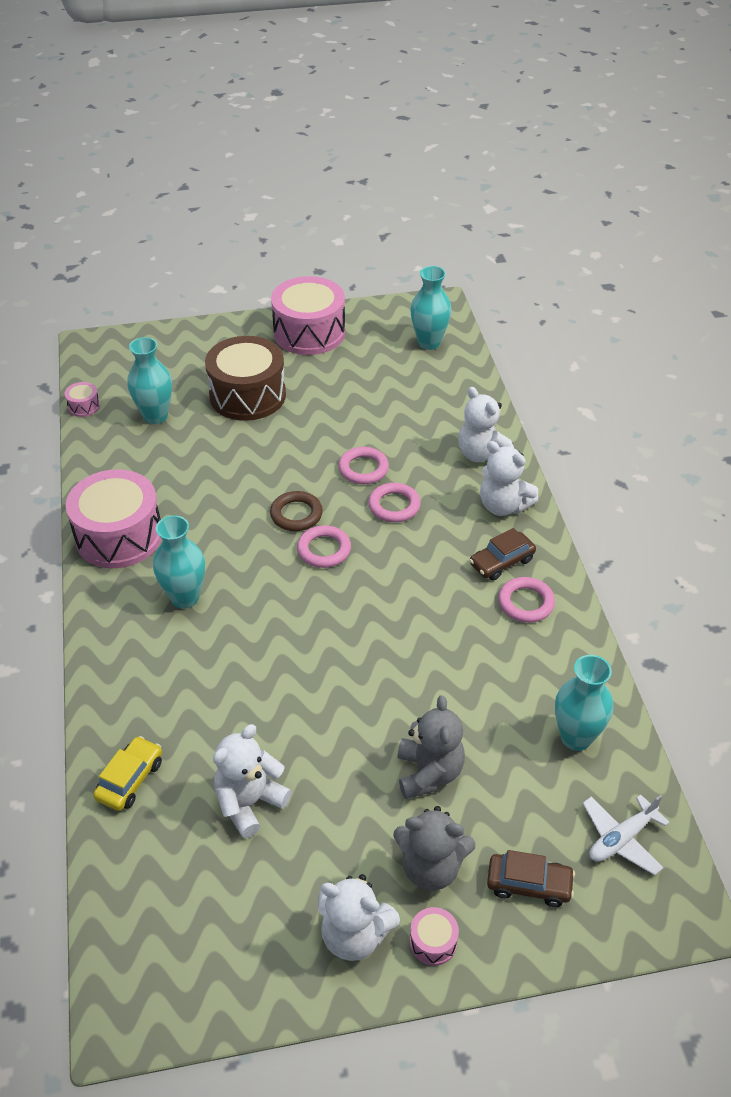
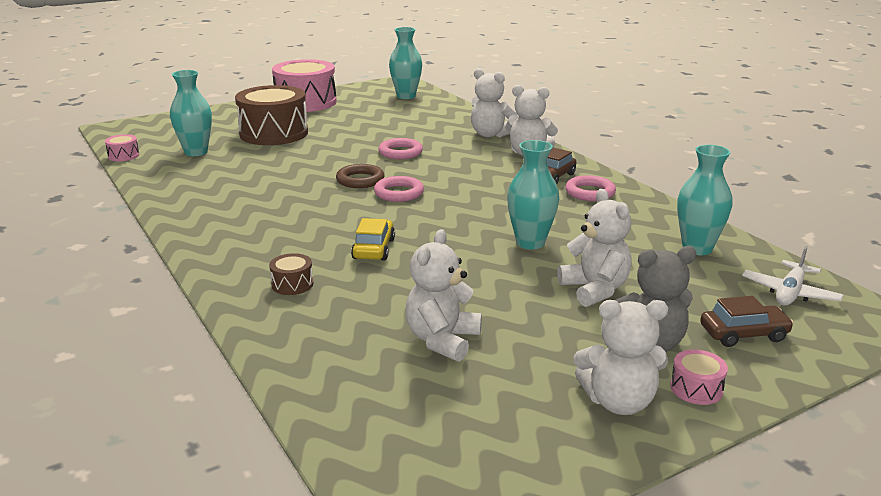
camera: 20 degrees left, 20 degrees down
pink drum [66,469,162,568] -> none
yellow car [93,736,162,811] -> yellow car moved to [351,218,395,261]
turquoise vase [153,515,205,609] -> turquoise vase moved to [507,140,559,250]
pink ring [368,483,421,522] -> none
grey teddy bear [397,695,465,799] -> white teddy bear [558,189,632,307]
none -> brown drum [269,253,313,295]

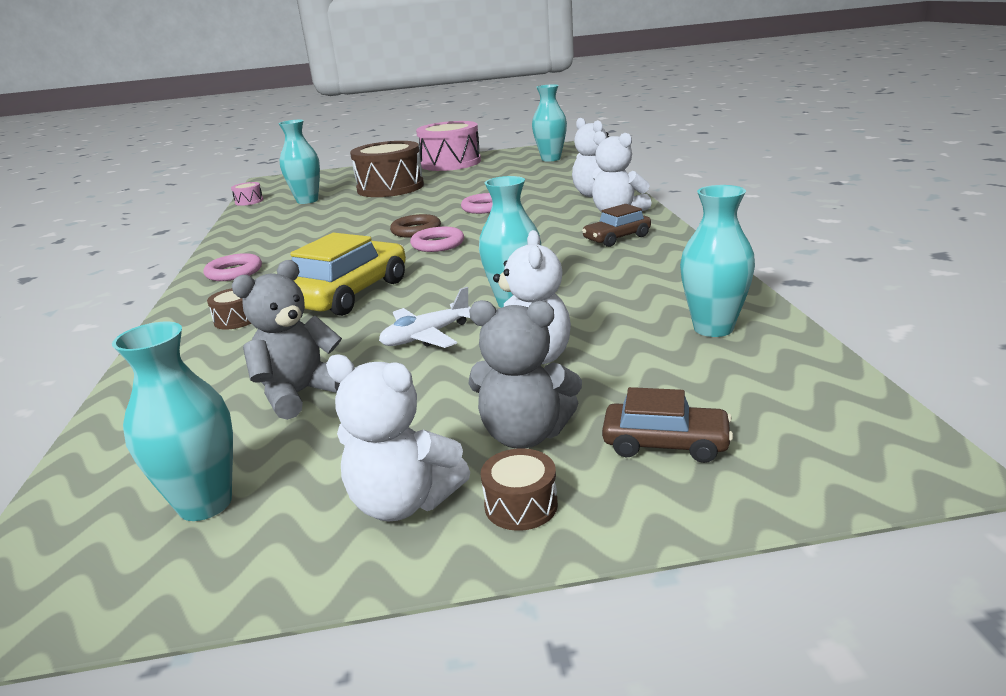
camera: 25 degrees right, 0 degrees up
yellow car [351,218,395,261] -> yellow car [290,233,406,316], size x1.77
white teddy bear [406,229,482,362] -> grey teddy bear [232,260,342,420]
pink ring [565,175,616,201] -> pink ring moved to [204,253,262,281]
pink drum [670,349,728,405] -> brown drum [481,448,558,531]
white plane [742,246,844,306] -> white plane moved to [379,287,471,348]
none -> turquoise vase [112,322,233,521]

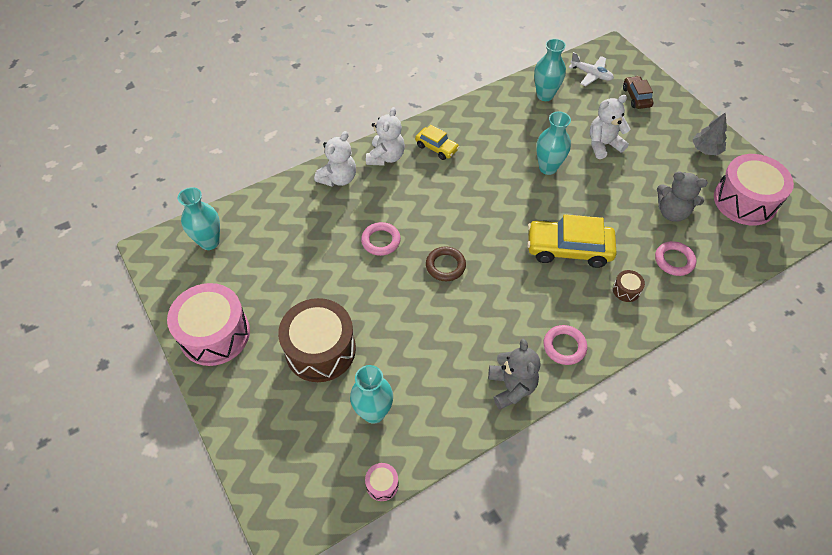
camera: 115 degrees left, 30 degrees up
turquoise vase [112,322,233,521] -> pink drum [714,154,794,226]
white teddy bear [326,355,470,521] -> grey tree [692,113,727,155]
white plane [379,287,471,348] -> white plane moved to [569,52,614,86]
pink ring [410,227,464,252] -> pink ring moved to [655,241,696,276]
grey teddy bear [469,300,582,449] -> grey teddy bear moved to [488,339,540,409]
brown drum [481,448,558,531] -> none
brown car [582,204,651,247] -> yellow car [415,125,459,160]

